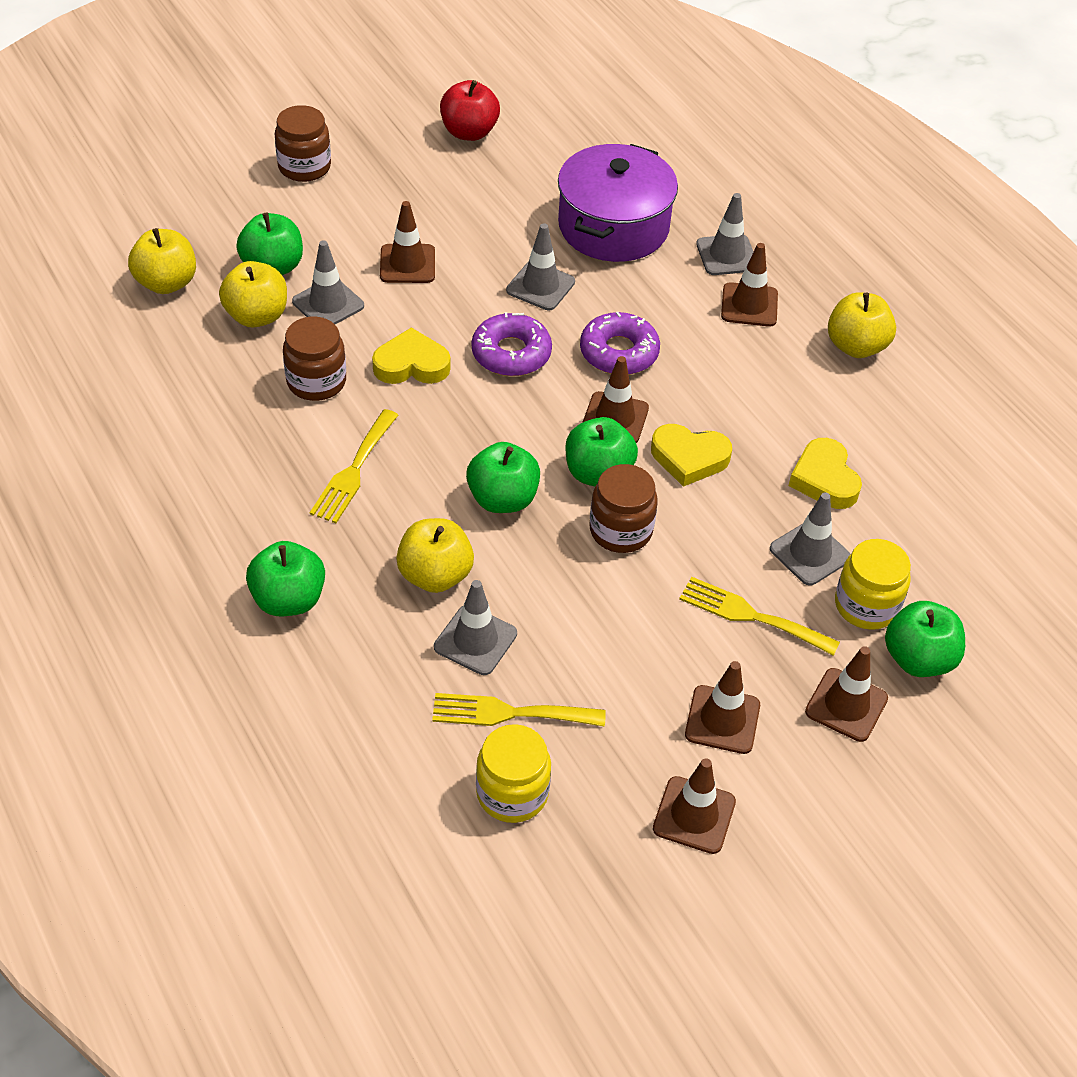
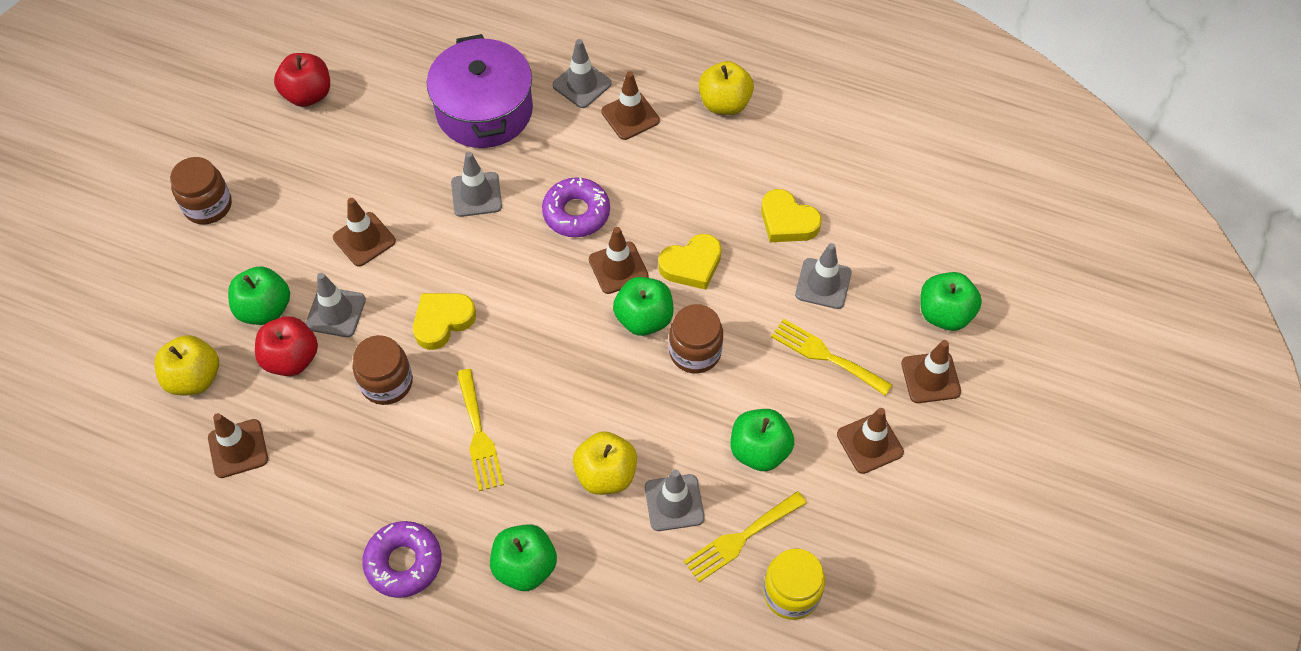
camera: 35 degrees left, 10 degrees up
yellow apple [219,261,287,327] -> red apple [255,316,318,376]
green apple [466,442,540,513] -> green apple moved to [731,409,794,471]
purple donut [472,312,552,376] -> purple donut moved to [362,521,442,598]
brown traffic cone [653,758,736,854] -> brown traffic cone moved to [208,413,268,478]
yellow fork [679,577,840,656] -> yellow fork turned 45 degrees clockwise [771,319,893,396]
yellow jar [835,539,911,630] -> none

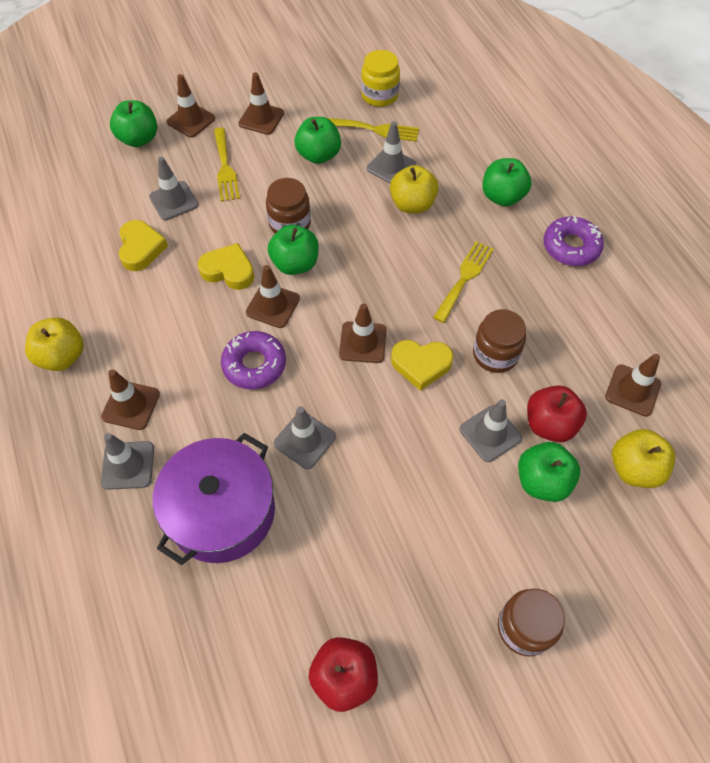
camera: 135 degrees left, 0 degrees up
brown traffic cone [333,198,396,267] -> brown traffic cone moved to [339,303,387,363]

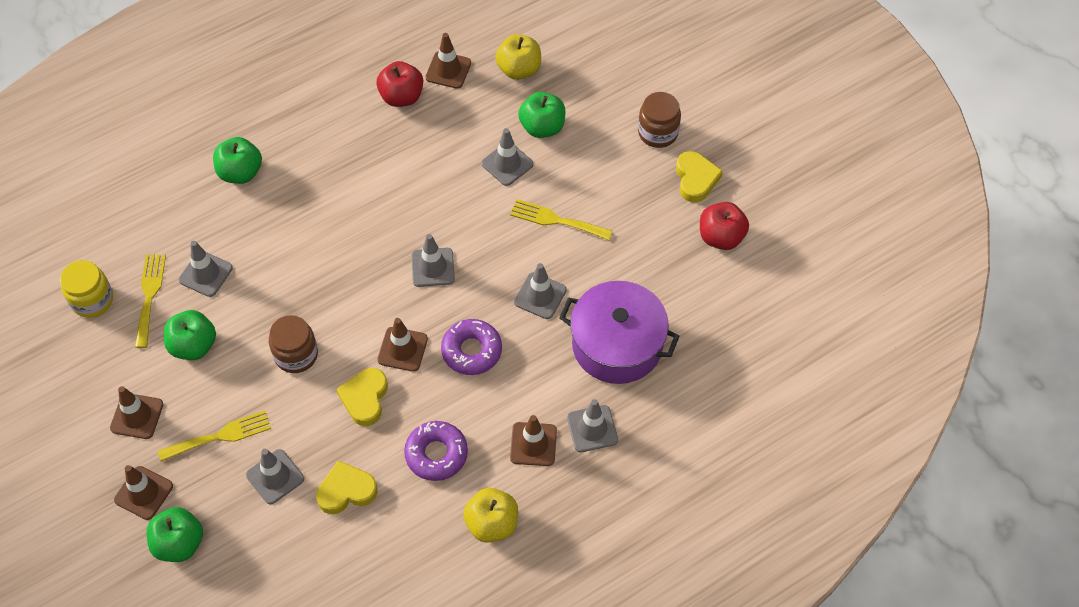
camera: 100 degrees left, 0 degrees up
green apple [268,225,319,275] -> none
brown traffic cone [339,303,387,363] -> grey traffic cone [411,234,455,287]
yellow apple [390,165,439,214] -> none
yellow heart [391,340,454,391] -> yellow heart moved to [676,151,723,202]
yellow fork [433,241,494,323] -> yellow fork moved to [510,199,613,240]
brown jar [473,309,526,373] -> none
red apple [527,385,587,442] -> red apple moved to [376,61,423,107]
purple donut [543,216,604,266] -> purple donut moved to [404,421,468,481]

